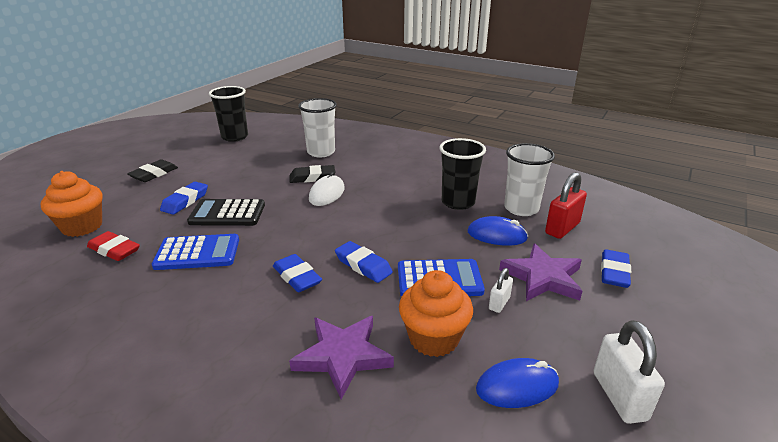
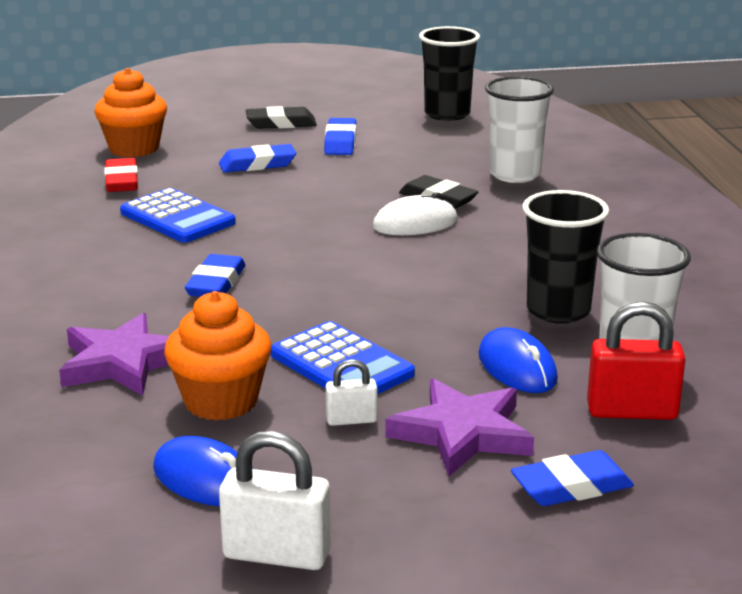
camera: 50 degrees right, 5 degrees down
black calculator [187,199,265,226] -> none
blue eraser [335,241,393,283] -> blue eraser moved to [324,118,356,155]
white padlock [594,320,665,424] -> white padlock turned 60 degrees clockwise [219,431,331,570]

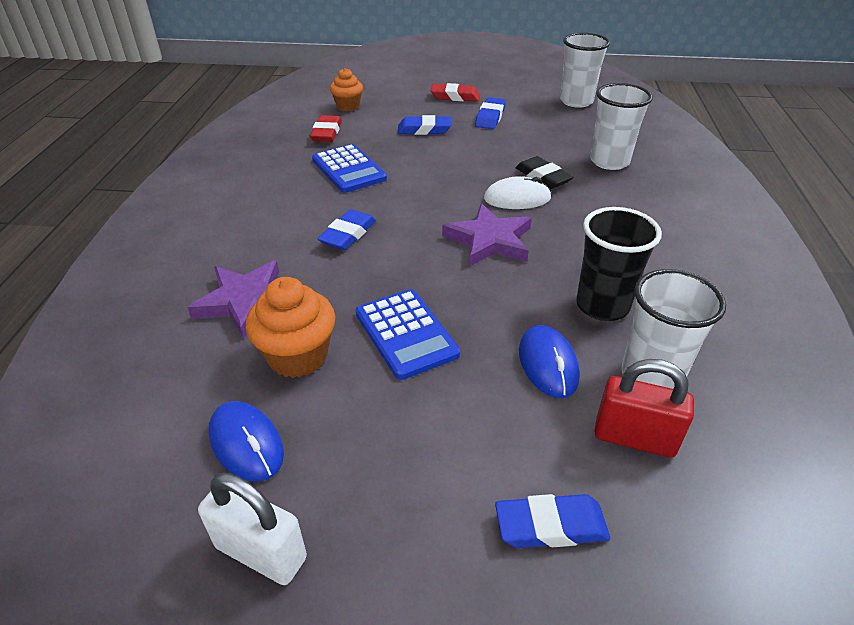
camera: 15 degrees right, 15 degrees up
orange cupcake [95,68,167,157] -> orange cupcake [330,68,363,111], size x0.67
black eraser [246,106,317,129] -> red eraser [430,83,480,102]
white padlock [326,359,378,426] -> none
purple star [386,378,534,476] -> purple star moved to [442,204,532,267]
black cup [419,26,480,121] -> white cup [560,33,610,108]

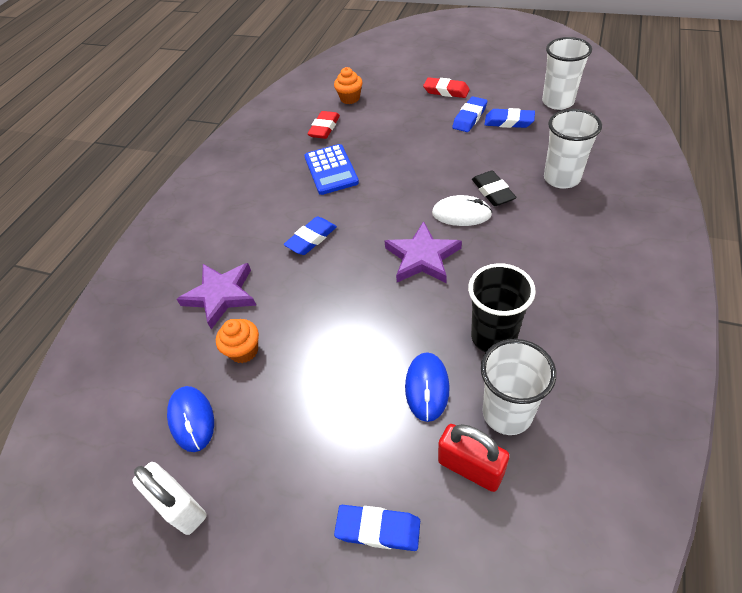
camera: 20 degrees right, 10 degrees up
orange cupcake [245,277,335,378] -> orange cupcake [216,319,259,363], size x0.67
blue calculator [356,289,460,380] -> none
blue eraser [398,115,452,135] -> blue eraser moved to [484,108,535,128]

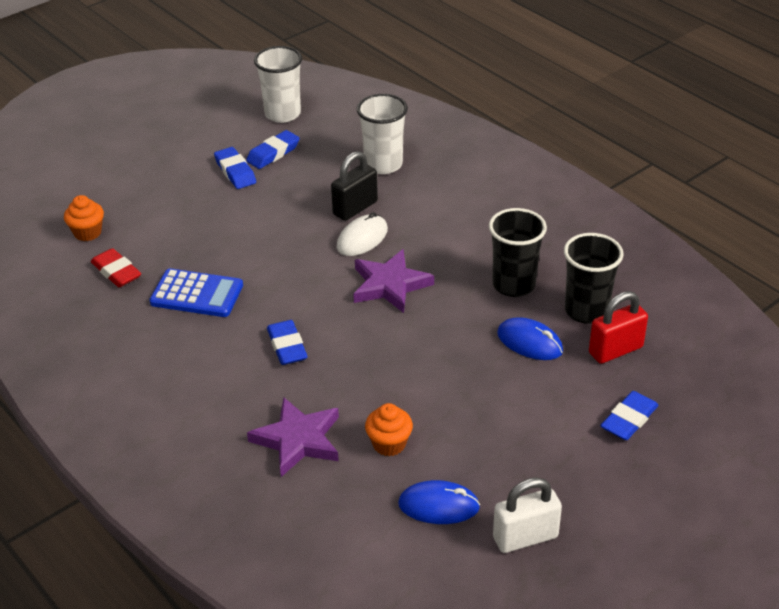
camera: 65 degrees left, 10 degrees down
red eraser [423,77,470,98] -> none
black eraser [472,171,517,206] -> black padlock [331,151,378,221]
white cup [481,339,556,435] -> black cup [564,233,624,324]

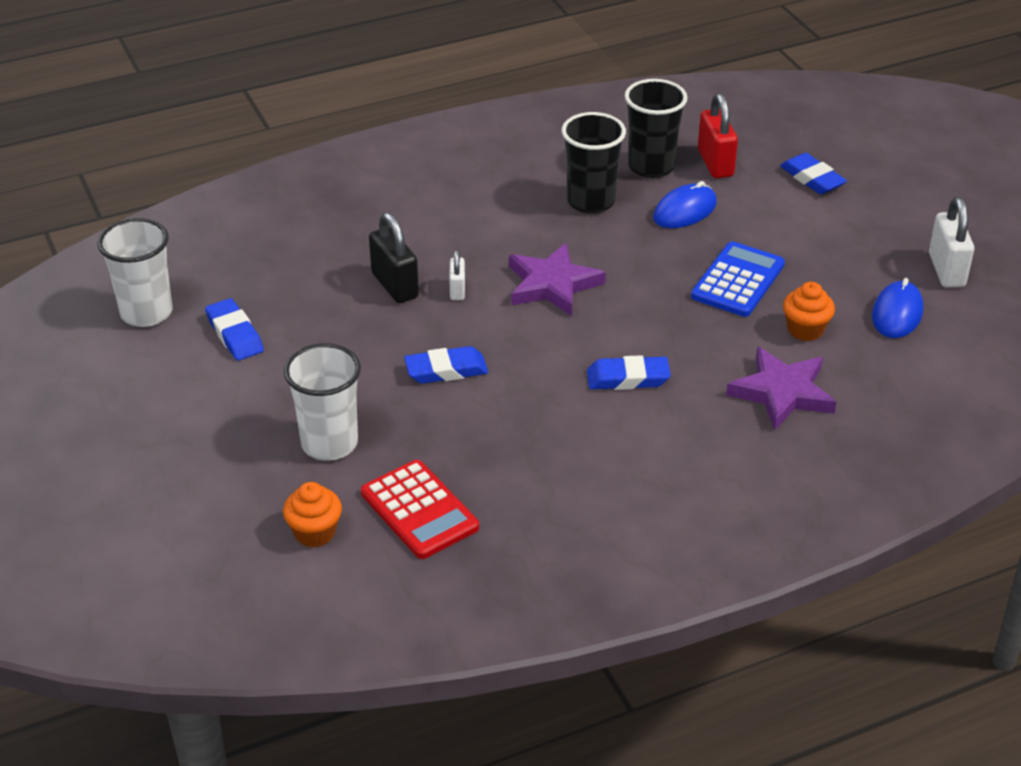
camera: 75 degrees left, 0 degrees up
red eraser [91,248,141,287] -> red calculator [361,460,479,559]
blue calculator [149,268,243,317] -> blue calculator moved to [691,241,785,317]
blue eraser [214,147,256,189] -> blue eraser moved to [404,346,488,384]
white mouse [337,212,388,256] -> white padlock [449,249,465,300]
white cup [357,94,408,174] -> white cup moved to [284,343,361,460]

